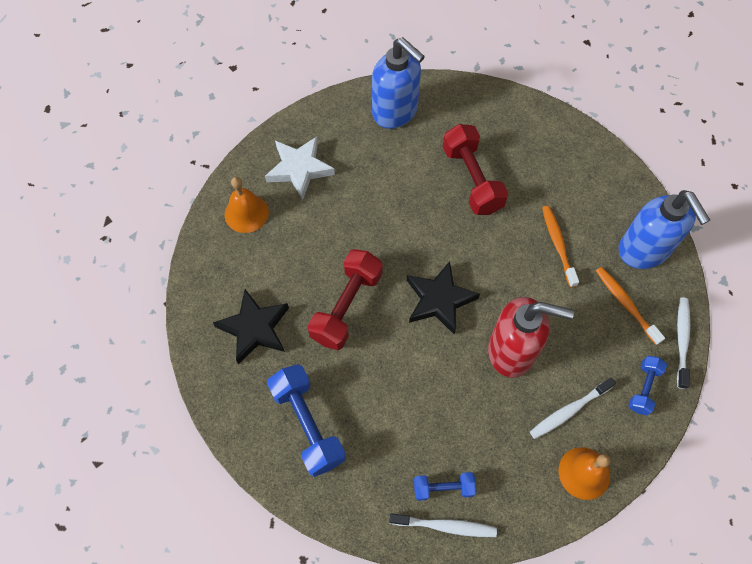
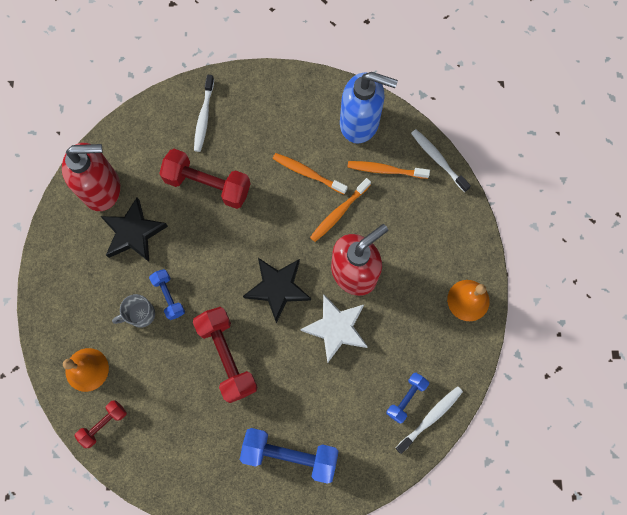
camera: 50 degrees left, 10 degrees up
black star [213,289,289,364] -> black star moved to [100,197,168,262]
white star [265,136,335,199] -> white star moved to [301,294,368,363]
blue soap dispenser [372,37,425,129] -> red soap dispenser [62,143,120,211]
white toothbrush [530,377,616,439] -> white toothbrush moved to [194,75,214,152]
blue dumbbell [628,356,667,415] -> blue dumbbell moved to [149,269,185,320]
none -> red dumbbell [75,401,127,448]
none -> grey mug [112,294,155,328]
none -> orange toothbrush [310,178,371,242]

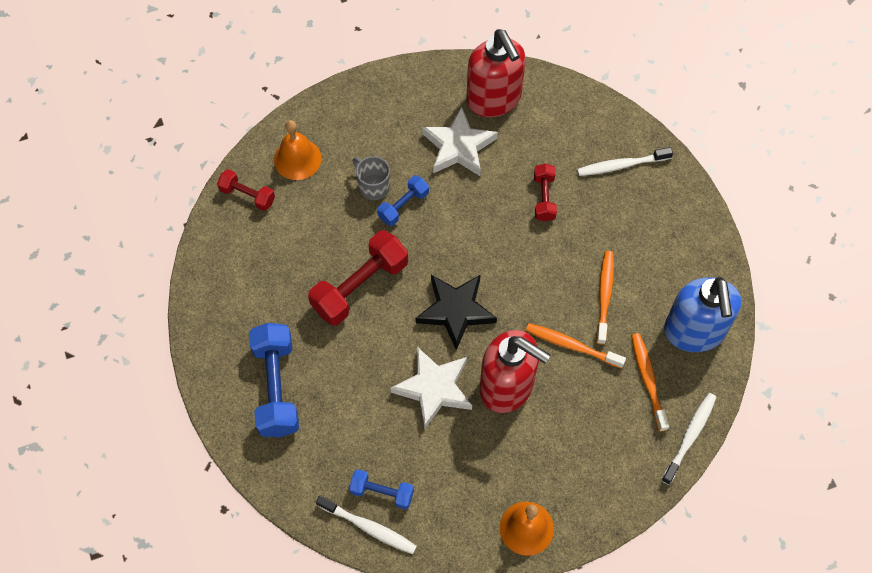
camera: 70 degrees right, 10 degrees down
black star [100,197,168,262] -> white star [422,107,498,176]
red dumbbell [159,149,251,209] -> red dumbbell [534,163,557,222], size x0.55

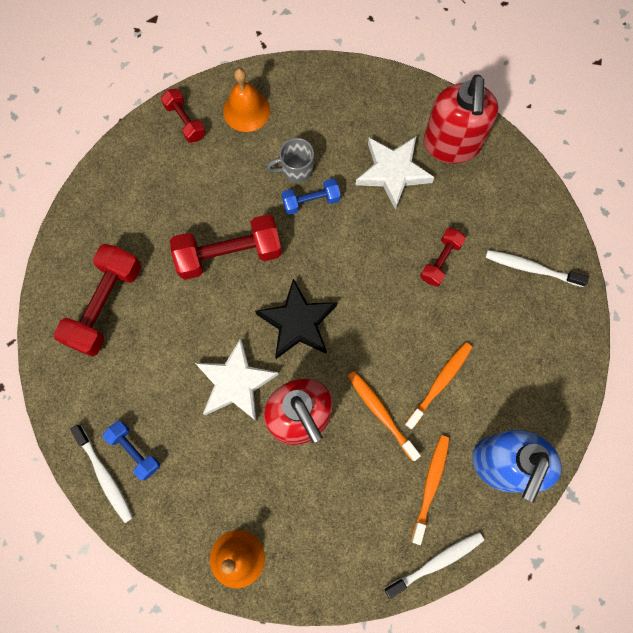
camera: 30 degrees right, 10 degrees up
blue dumbbell [249,323,299,437] -> red dumbbell [54,244,141,357]
grey mug [353,156,390,200] -> grey mug turned 90 degrees counterclockwise [267,138,314,183]

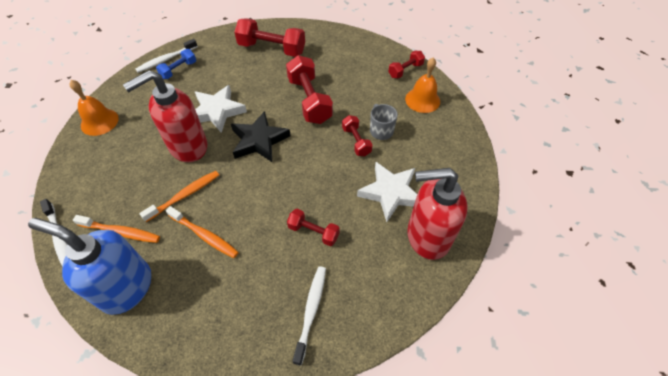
camera: 85 degrees right, 20 degrees down
blue dumbbell [282,178,341,215] -> red dumbbell [342,115,373,156]

